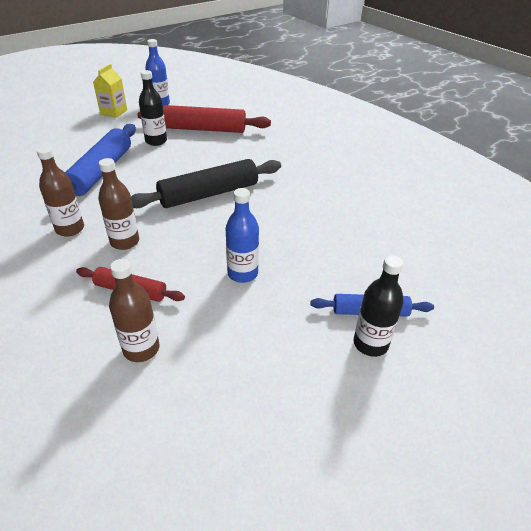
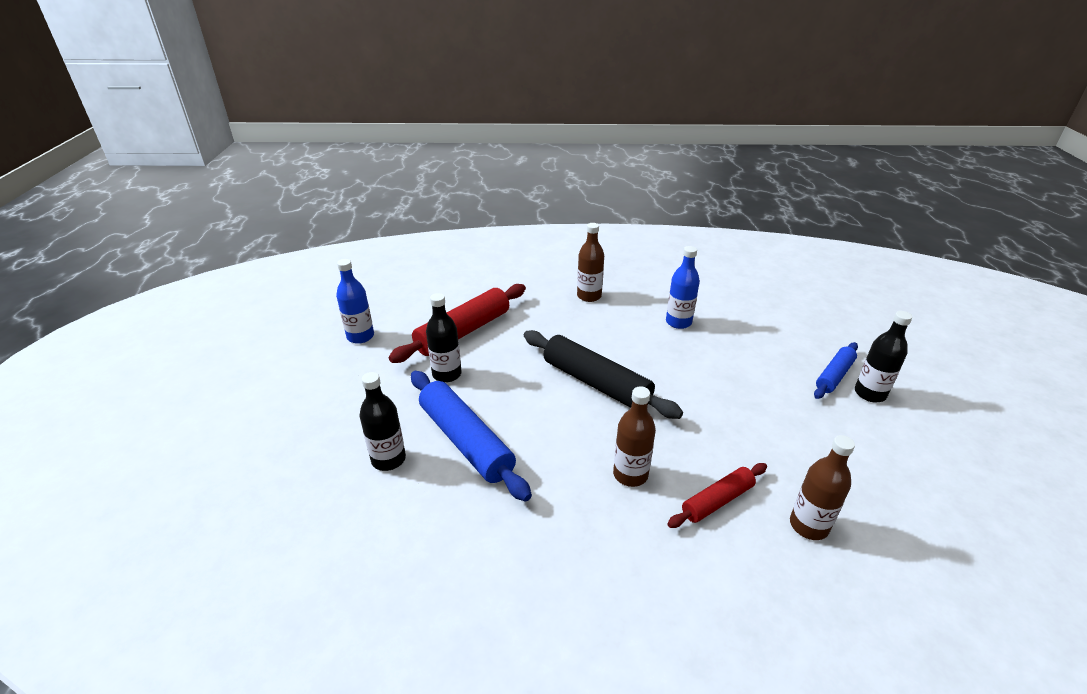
camera: 50 degrees left, 5 degrees down
brown bottle [36,146,84,237] -> brown bottle moved to [577,223,604,302]
yellow carton [93,64,127,118] -> none
black rolling pin [131,159,281,208] -> black rolling pin turned 60 degrees counterclockwise [524,330,683,419]
blue bottle [226,188,259,283] -> blue bottle moved to [666,246,700,329]
none -> black bottle [360,372,406,471]

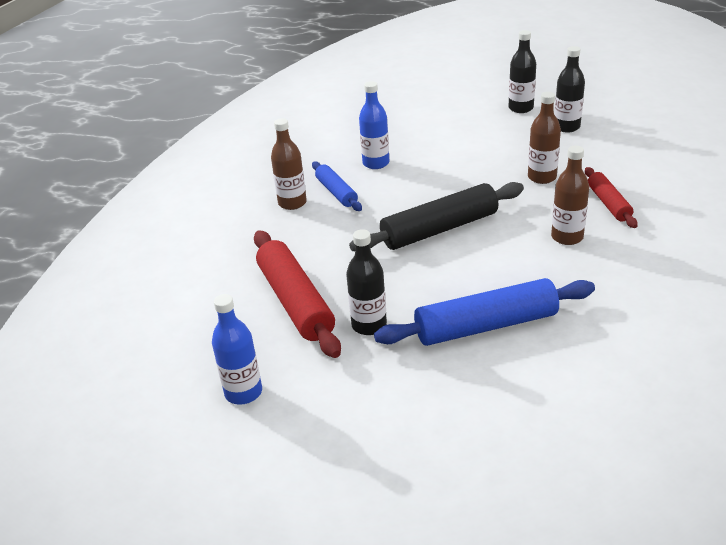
camera: 65 degrees left, 0 degrees up
black bottle [360,372,406,471] -> black bottle moved to [554,46,585,133]
brown bottle [790,435,855,540] -> brown bottle moved to [528,92,561,184]
blue rolling pin [814,342,858,399] -> blue rolling pin moved to [312,161,362,211]

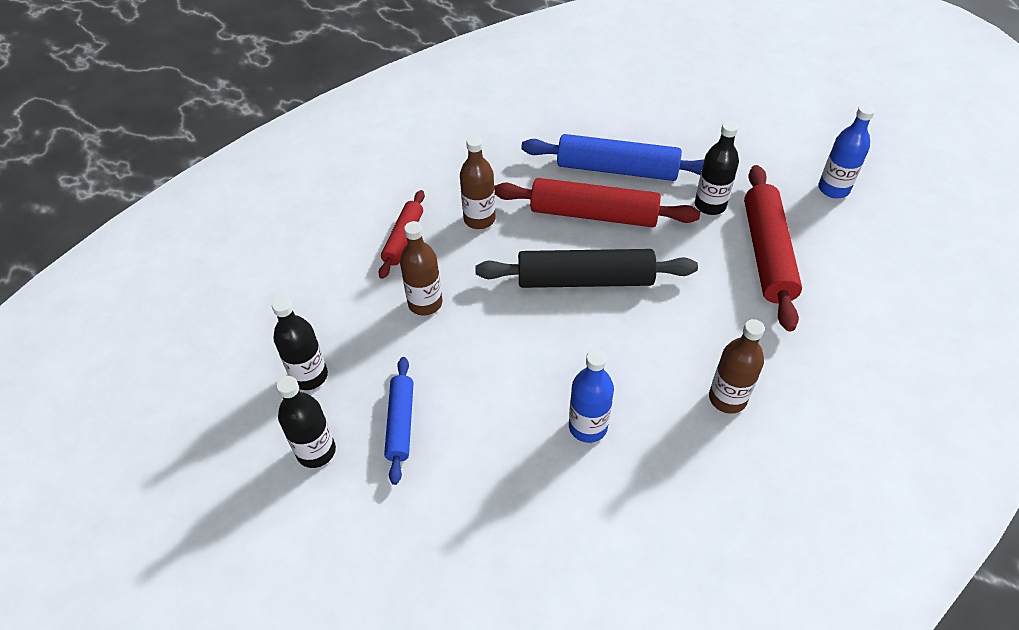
camera: 155 degrees left, 15 degrees up
blue rolling pin [312,161,362,211] -> blue rolling pin moved to [384,357,414,485]
none -> red rolling pin [494,178,700,227]

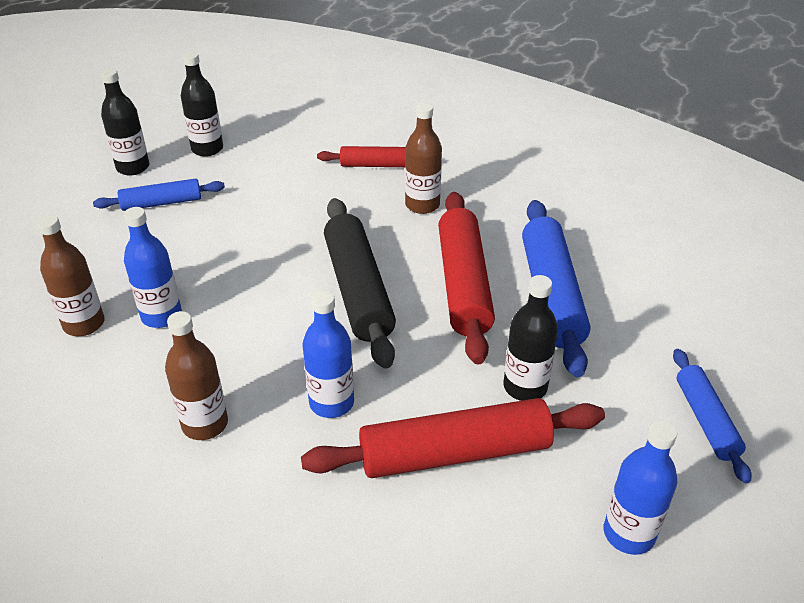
camera: 75 degrees right, 10 degrees down
brown bottle [400,221,442,315] -> brown bottle moved to [37,215,105,336]
none -> blue bottle [302,290,354,418]
none -> blue rolling pin [673,349,751,483]

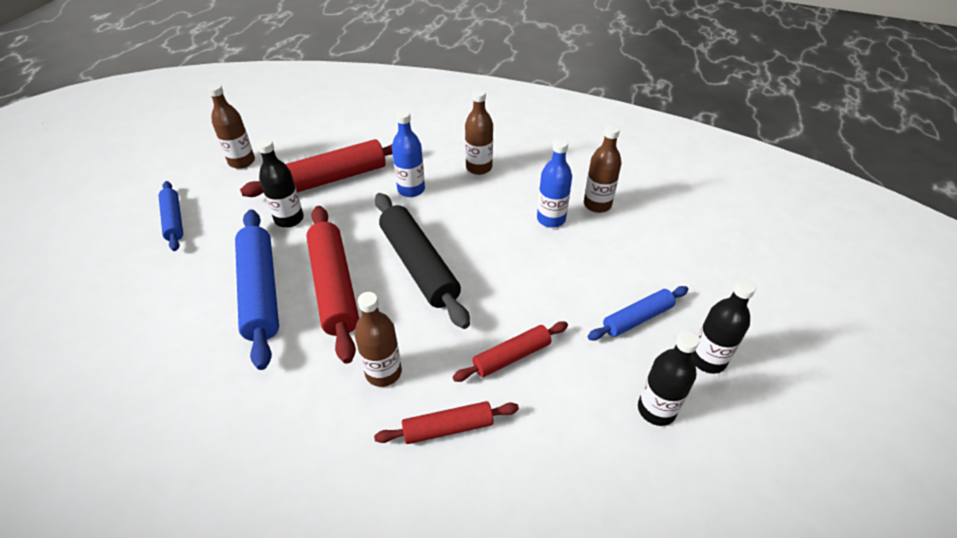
camera: 165 degrees right, 5 degrees up
blue bottle [604,420,677,555] -> brown bottle [208,84,255,169]
none -> red rolling pin [453,321,568,382]

